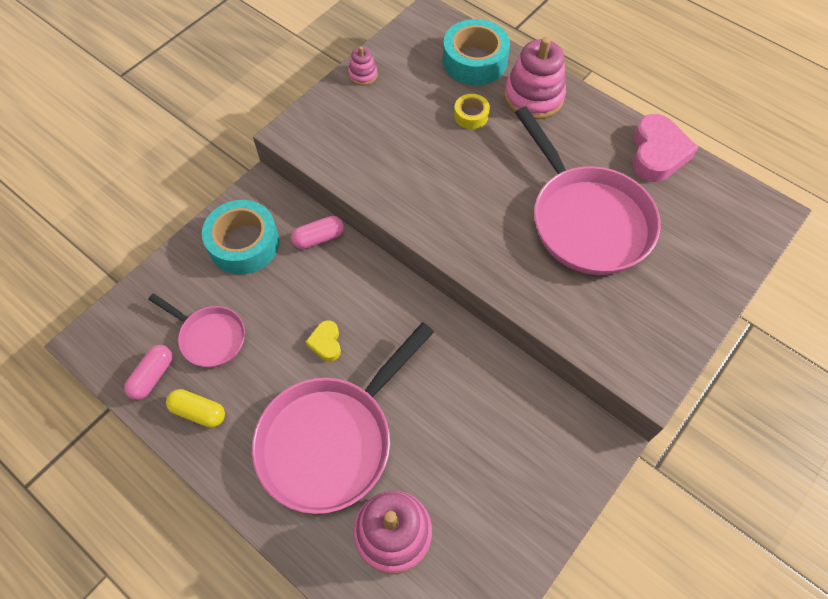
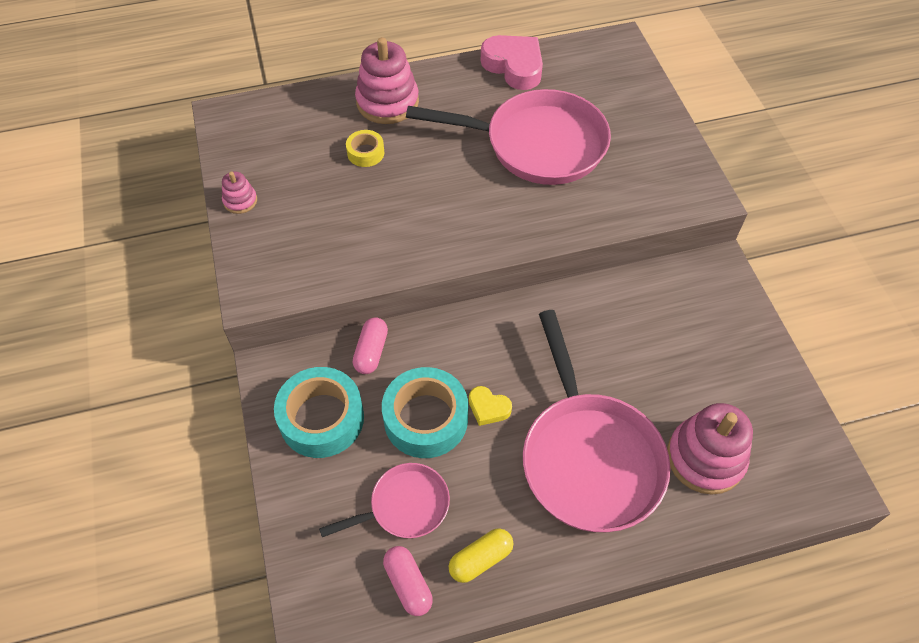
camera: 55 degrees left, 5 degrees down
turquoise tape [443,19,510,85] -> turquoise tape moved to [382,367,468,458]

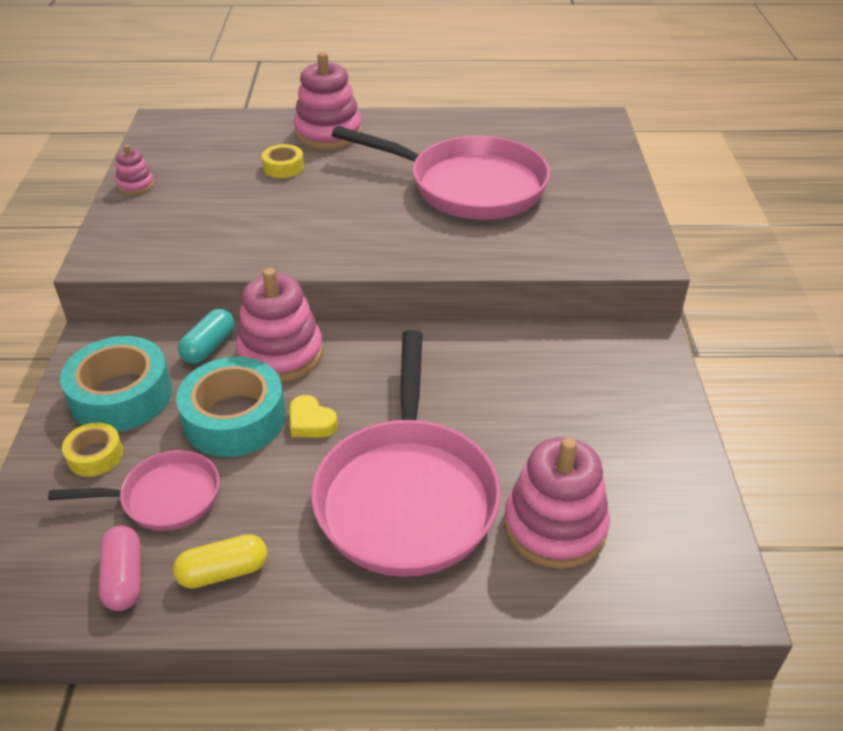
camera: 15 degrees right, 15 degrees down
pink capsule [353,317,388,374] -> turquoise capsule [178,309,234,363]
pink heart [481,35,543,90] -> none
none -> yellow tape [62,422,123,477]
none -> pink stacking toy [236,268,323,382]

